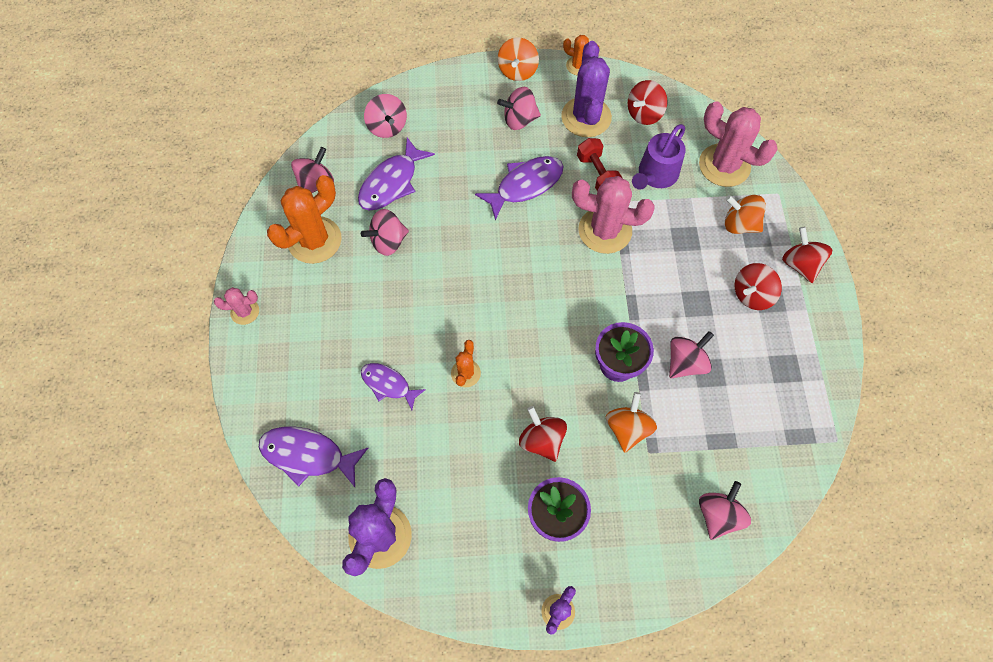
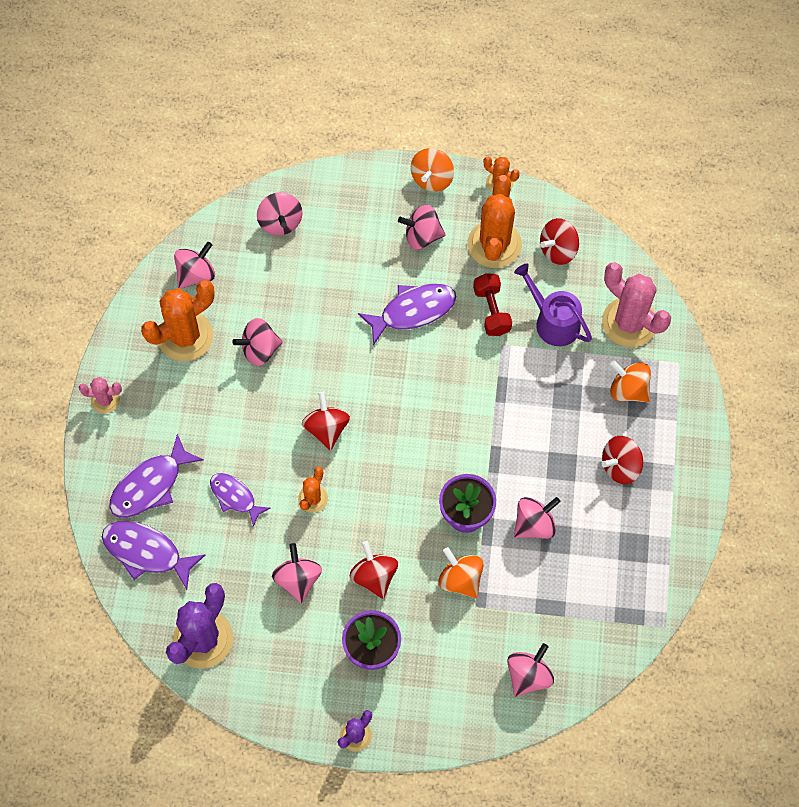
camera: 10 degrees right, 0 degrees up
purple fish [358,137,435,210] -> purple fish moved to [109,434,204,518]
purple cactus [561,41,612,137] -> orange cactus [467,175,522,268]
pink cactus [572,176,655,254] -> none
orange spinning top [606,392,657,453] -> orange spinning top turned 60 degrees counterclockwise [439,547,484,598]
purple watering can [632,124,686,190] -> purple watering can turned 90 degrees clockwise [514,263,592,346]
red spinning top [782,227,832,283] -> red spinning top moved to [302,392,350,450]
none -> pink spinning top [272,543,322,603]

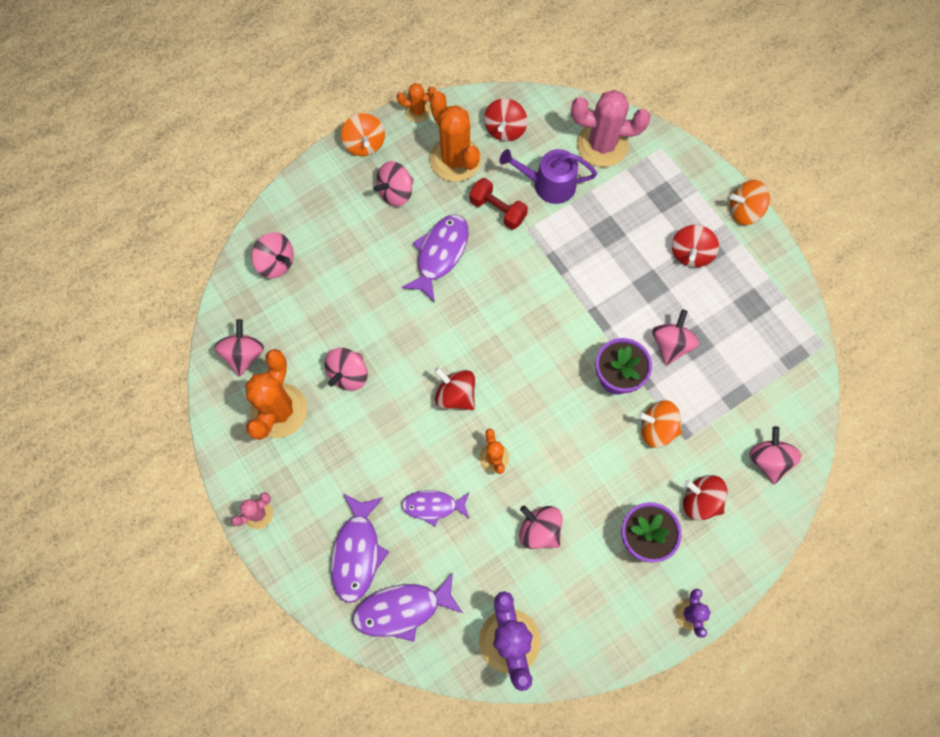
camera: 40 degrees left, 5 degrees up
red spinning top [350,541,398,599] -> red spinning top moved to [683,475,728,521]
orange spinning top [610,360,651,402] -> orange spinning top moved to [730,180,770,225]

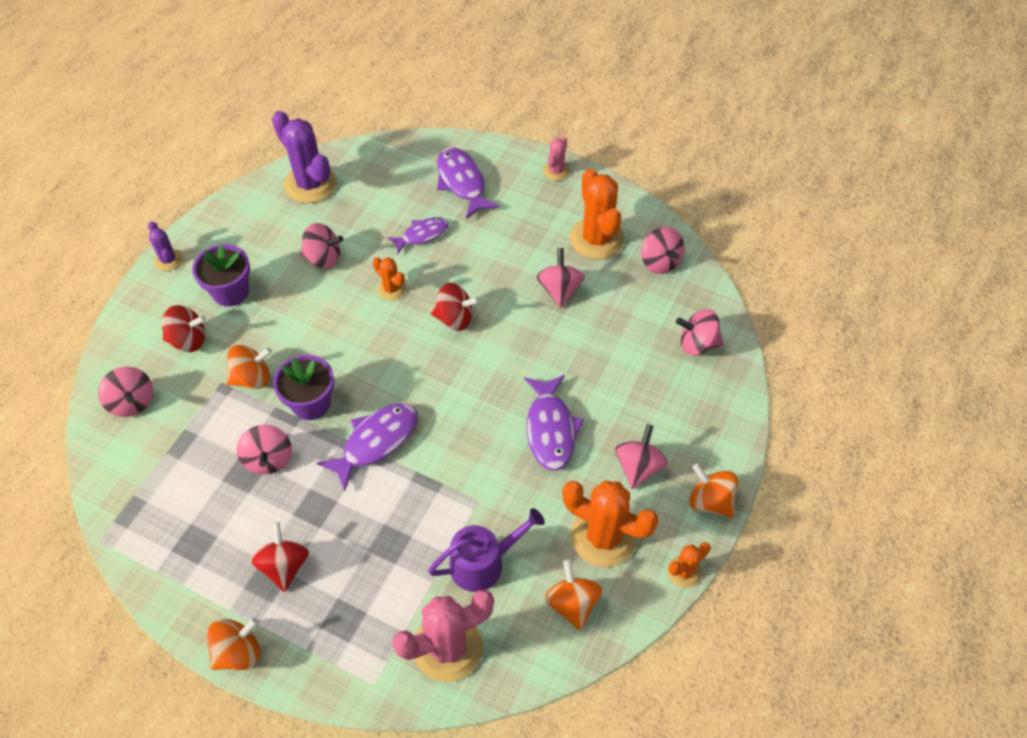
camera: 150 degrees right, 15 degrees down
purple fish [353,572,463,642] -> purple fish moved to [317,403,418,491]
red dumbbell [469,178,528,230] -> none
red spinning top [484,98,527,142] -> orange spinning top [544,559,602,631]

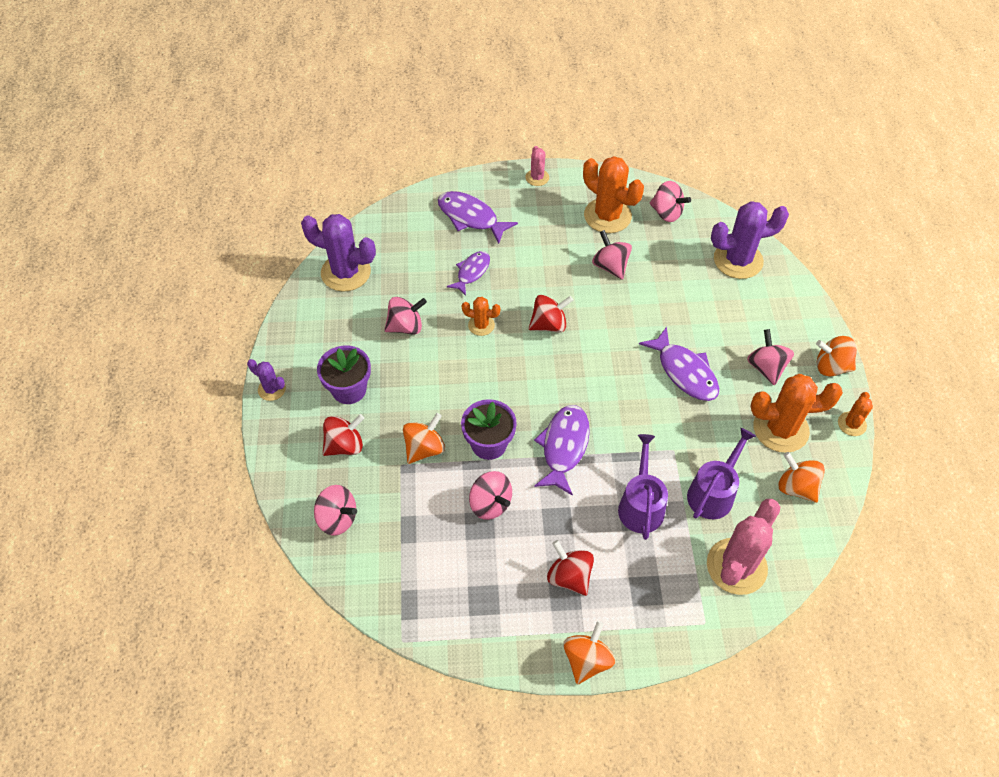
camera: 30 degrees left, 0 degrees up
pink spinning top [676,309,723,356] -> purple cactus [711,201,789,279]
none -> purple watering can [618,434,668,540]

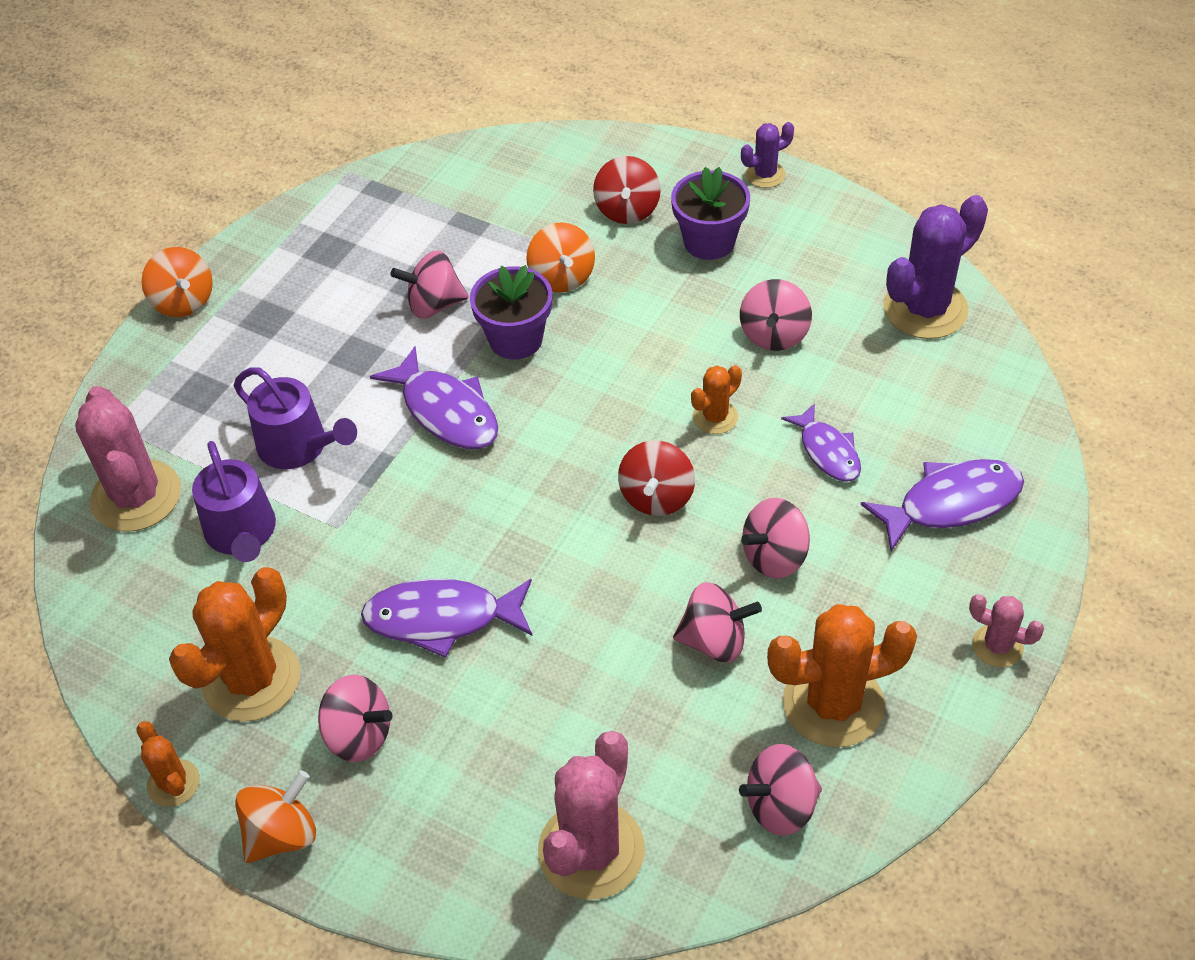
camera: 125 degrees right, 5 degrees down
pink spinning top [314,485,357,536] -> pink spinning top moved to [741,498,810,579]
red spinning top [547,540,594,596] -> none
purple cactus [711,201,789,279] -> pink cactus [538,731,645,899]
orange spinning top [778,452,825,503] -> none

